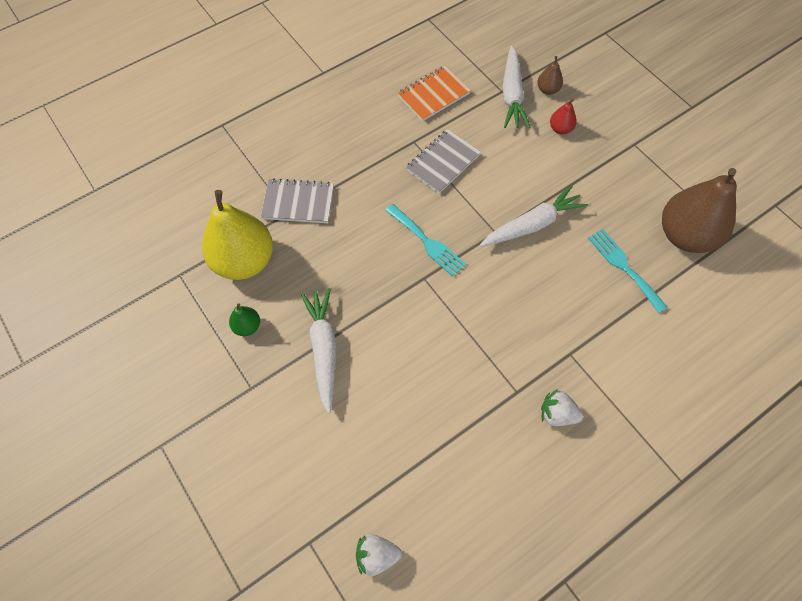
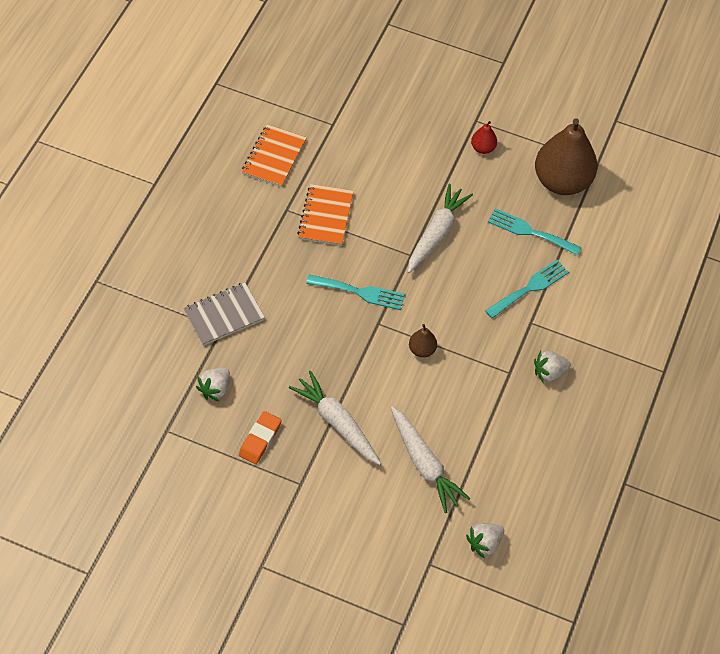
camera: 35 degrees left, 5 degrees down
yellow pear [202,190,273,280] -> white strawberry [196,368,230,401]
green pear [229,303,260,336] -> orange eraser [239,411,282,464]
grey notebook [406,129,481,194] -> orange notebook [297,184,354,246]
white carrot [503,45,531,128] -> white carrot moved to [391,406,470,513]
brown pear [537,56,563,95] -> brown pear moved to [409,324,437,358]
red pear [550,99,577,134] -> red pear moved to [471,121,497,154]
none -> turquoise fork [485,260,569,319]

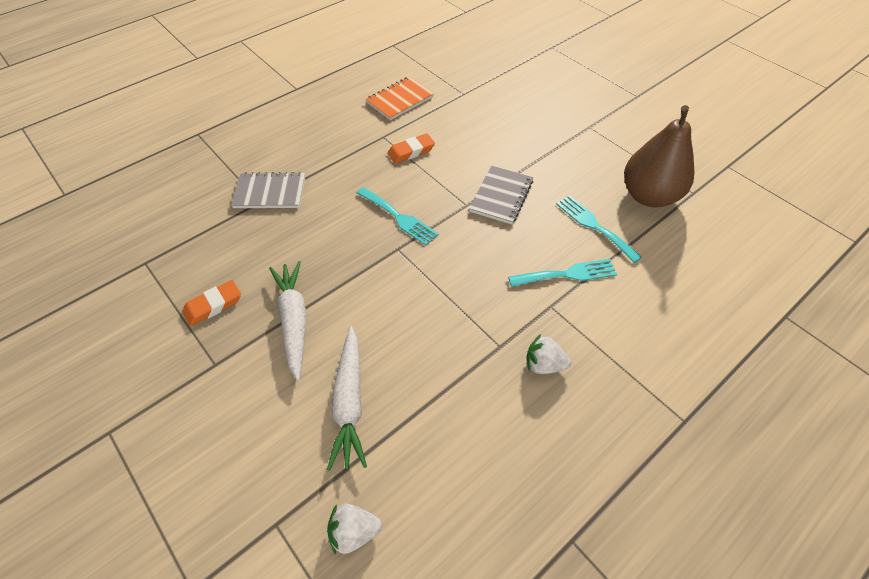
camera: 30 degrees right, 5 degrees down
white strawberry [196,368,230,401] -> none
orange notebook [297,184,354,246] -> orange eraser [387,133,435,164]
white carrot [408,184,473,273] -> grey notebook [469,166,533,224]
brown pear [409,324,437,358] -> none
red pear [471,121,497,154] -> none

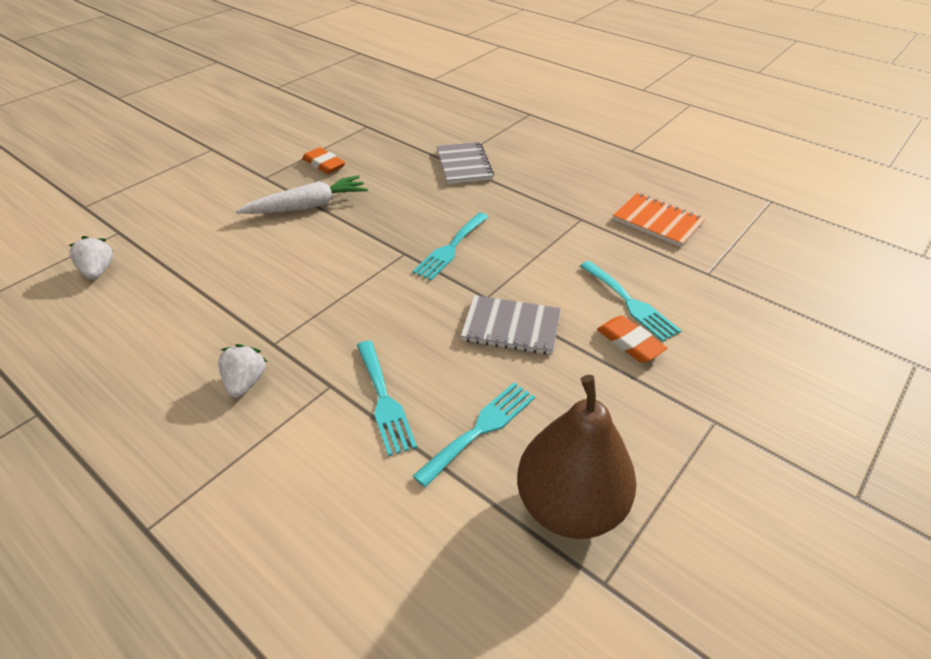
camera: 80 degrees right, 10 degrees down
white carrot [327,326,367,471] -> none
orange eraser [387,133,435,164] -> orange eraser moved to [597,315,667,363]
none -> turquoise fork [580,261,682,342]

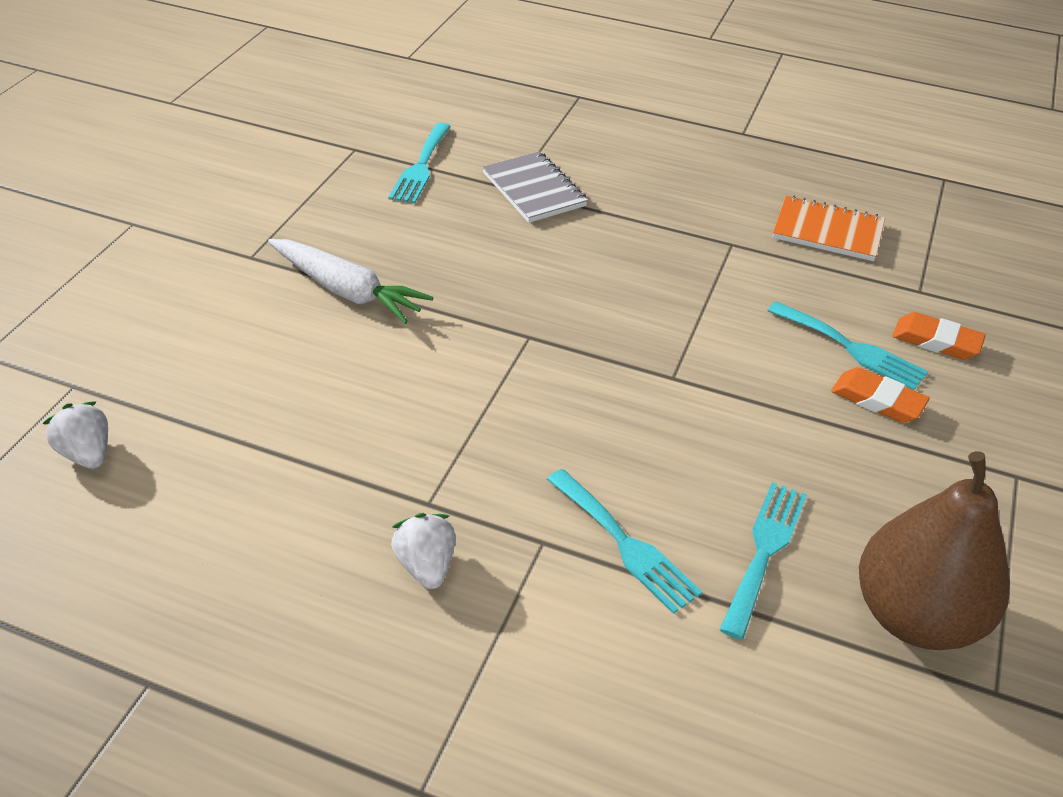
camera: 20 degrees left, 0 degrees up
white carrot [236,175,368,214] -> white carrot turned 75 degrees clockwise [268,239,433,324]
orange eraser [302,147,345,174] -> orange eraser moved to [892,312,986,360]
turquoise fork [413,213,488,281] -> turquoise fork moved to [388,123,451,204]
grey notebook [461,295,561,355] -> none

